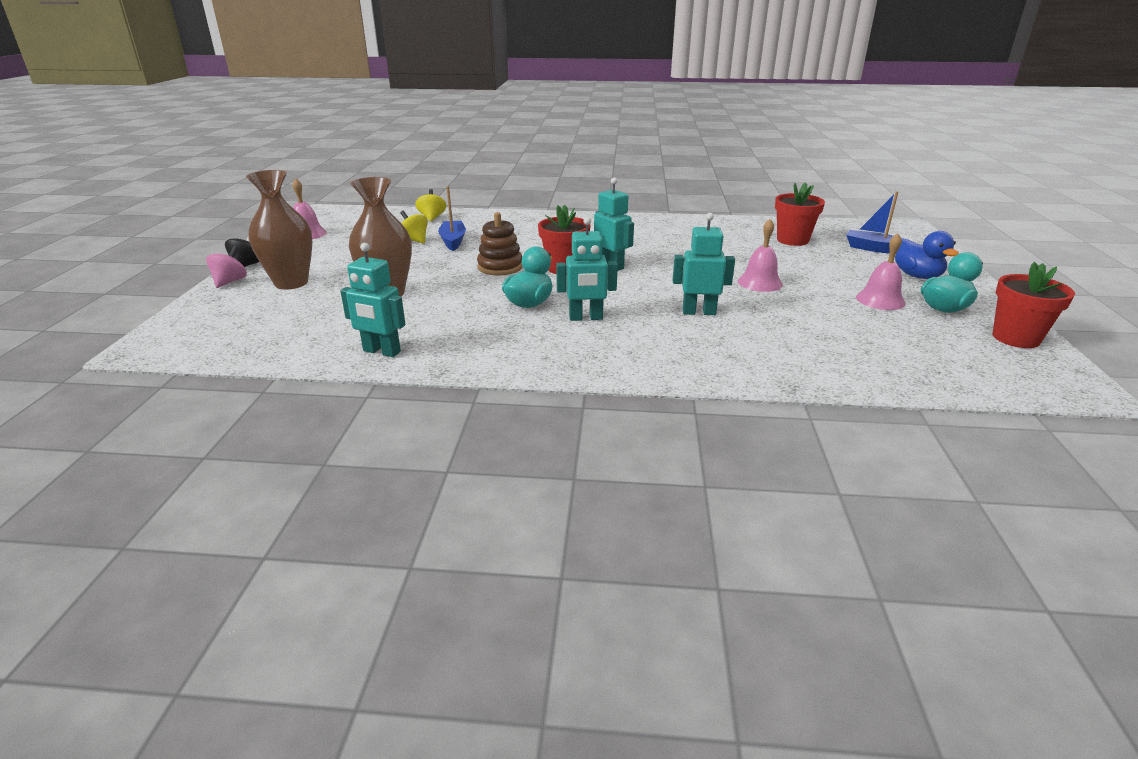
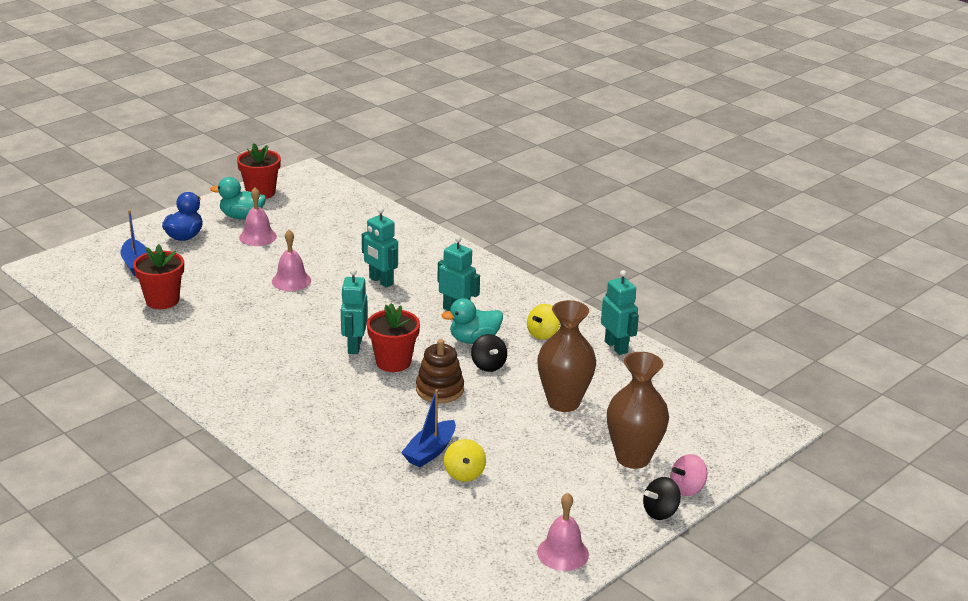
camera: 140 degrees left, 0 degrees up
yellow spinning top [415,189,446,222] -> yellow spinning top moved to [527,304,560,340]
none -> black spinning top [471,334,507,372]

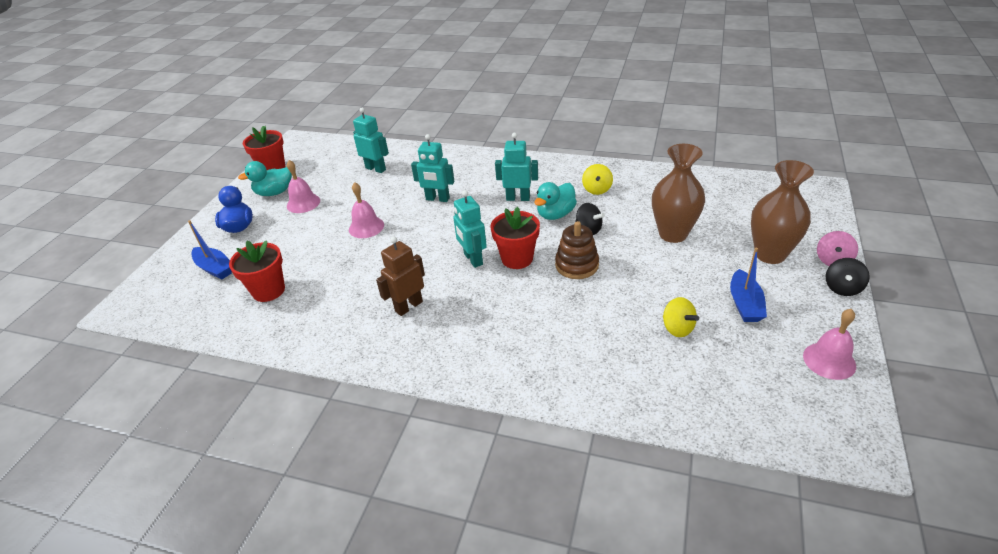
camera: 25 degrees left, 10 degrees up
blue boat [401,389,456,468] -> blue boat moved to [730,248,767,322]
turquoise robot [601,270,639,355] -> turquoise robot moved to [353,108,389,173]
none -> brown robot [376,236,425,316]

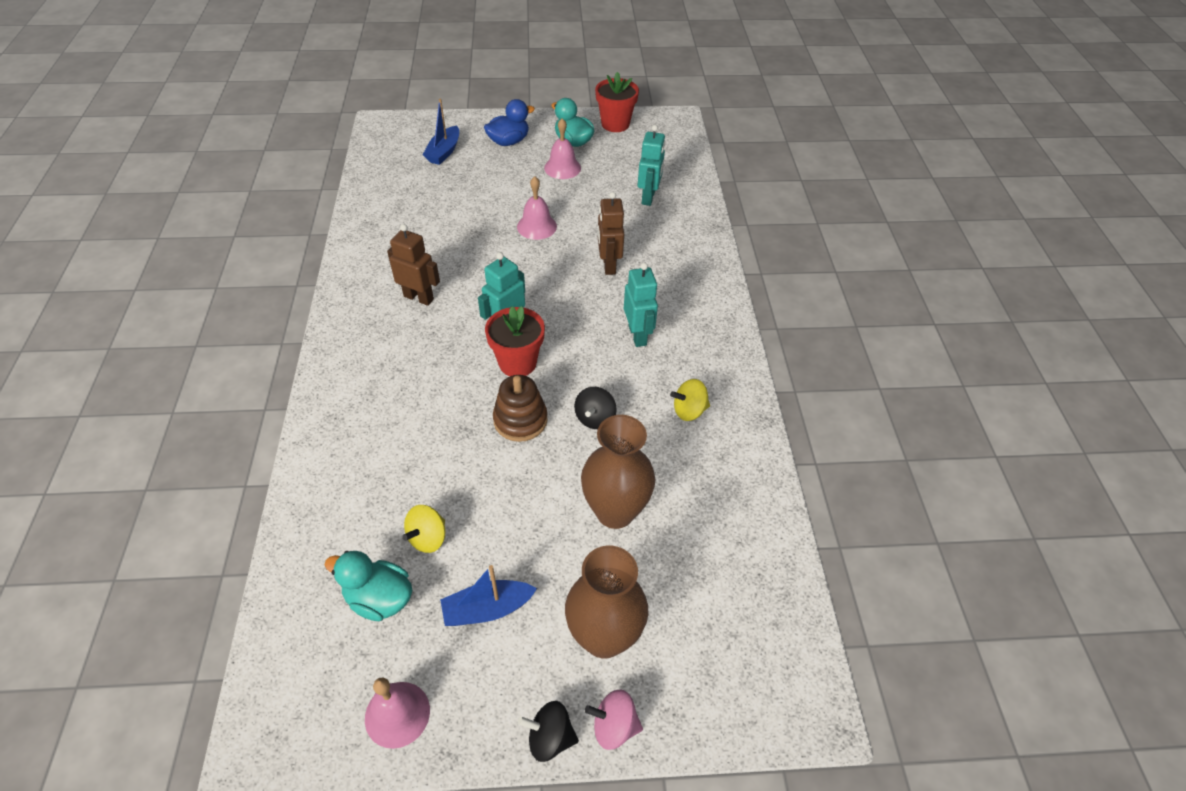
camera: 65 degrees right, 10 degrees up
red flower pot [229,240,285,302] -> none
turquoise robot [411,134,454,202] -> brown robot [598,192,624,275]
turquoise duck [534,182,577,220] -> turquoise duck moved to [325,551,412,621]

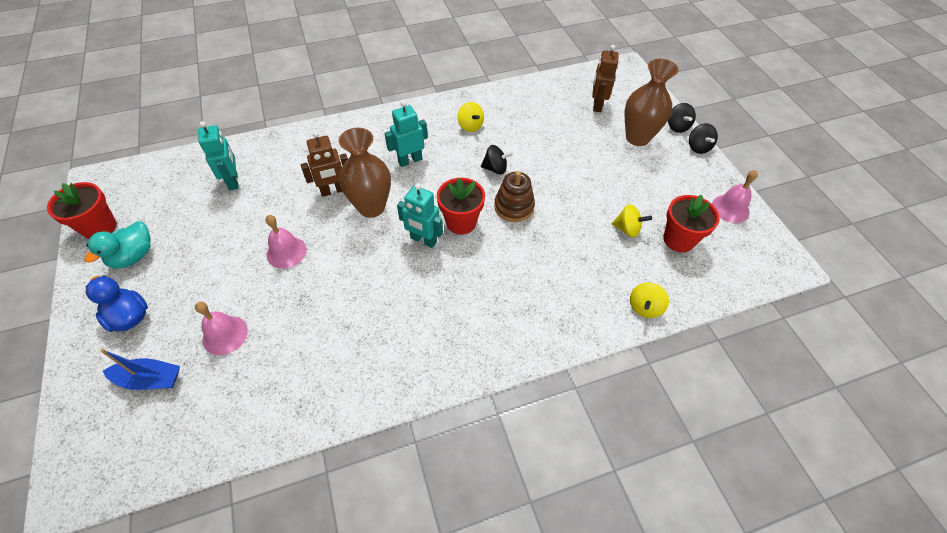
camera: 105 degrees left, 5 degrees up
turquoise duck [325,551,412,621] -> red flower pot [663,195,719,252]
brown robot [387,224,440,306] -> brown robot moved to [592,45,619,112]
blue boat [440,565,537,626] -> none
pink bell [544,118,581,179] -> pink bell moved to [195,302,248,355]
brown vase [581,415,655,529] -> brown vase moved to [339,128,391,218]
pink spinning top [585,689,643,750] -> black spinning top [668,103,696,133]
turquoise robot [638,125,665,206] -> turquoise robot turned 75 degrees clockwise [198,121,238,190]
none -> yellow spinning top [630,282,669,318]

